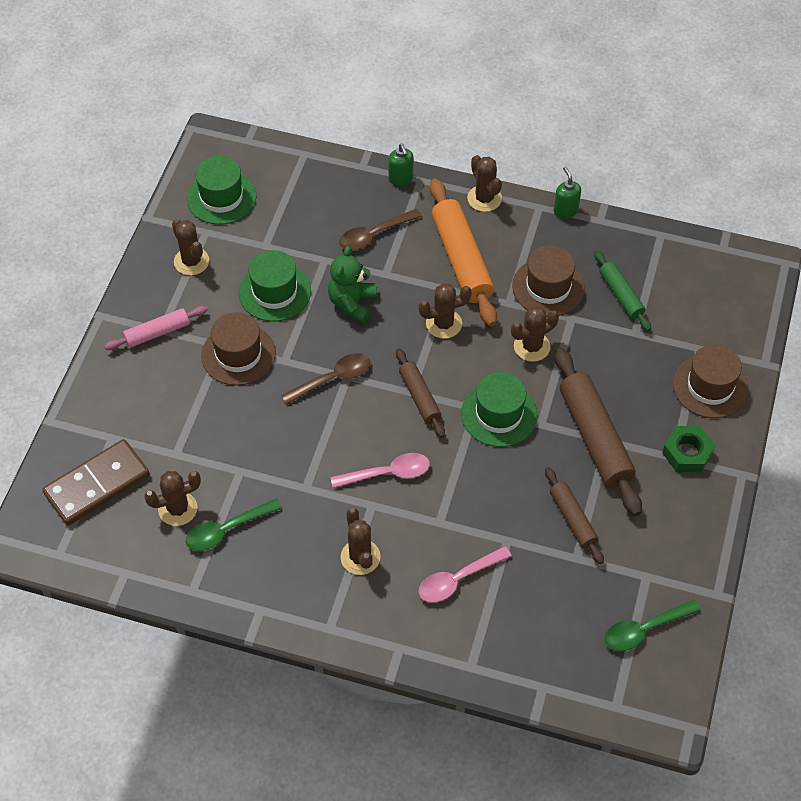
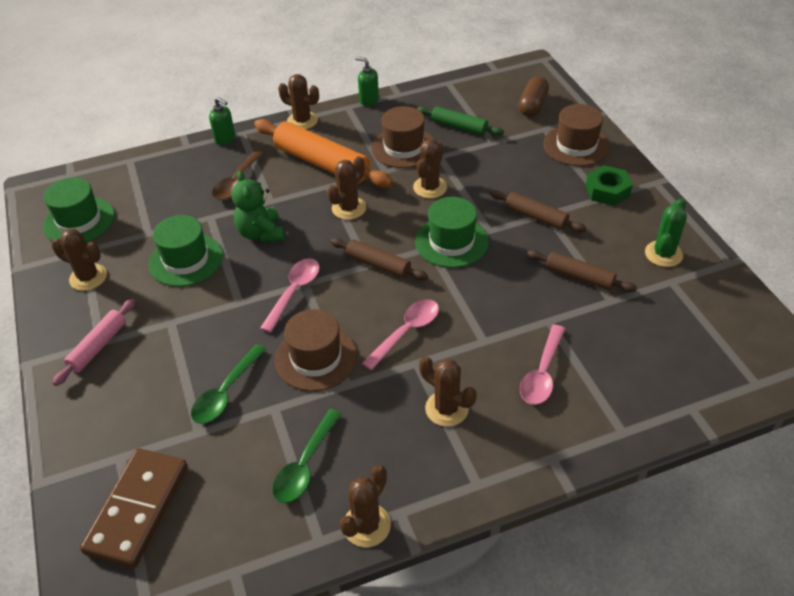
camera: 35 degrees left, 10 degrees down
brown cactus [144,471,201,526] -> brown cactus moved to [339,465,391,547]
brown hat [201,312,276,386] -> brown hat moved to [275,309,357,391]
brown spoon [281,353,370,405] -> pink spoon [260,258,320,333]
brown rolling pin [555,348,642,516] -> brown rolling pin [490,190,587,232], size x0.56
green spoon [605,599,701,651] -> green spoon moved to [191,344,266,424]
none -> brown capsule [519,76,549,117]
none -> green cactus [645,198,687,267]

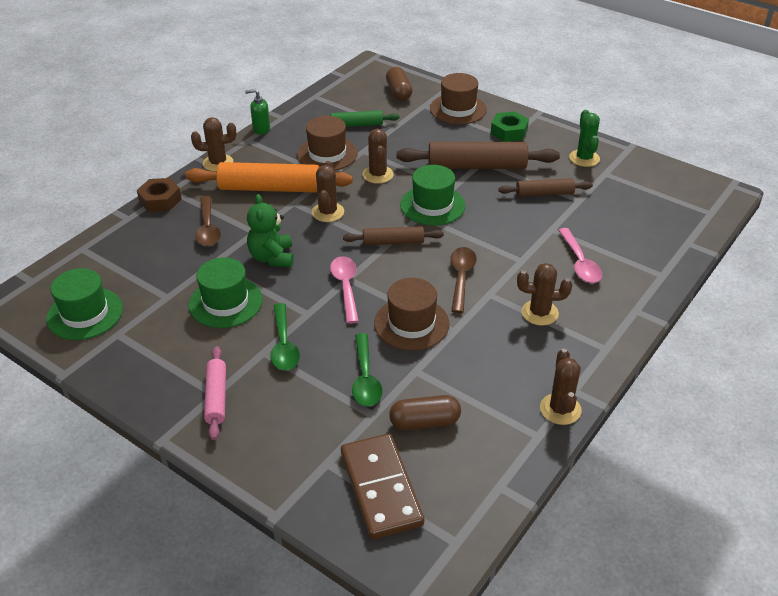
camera: 35 degrees left, 5 degrees down
brown cactus [51,229,107,291] -> none
green soap dispenser [209,97,235,145] -> brown nut [137,178,182,212]
green teddy bear [232,171,285,243] -> green teddy bear turned 45 degrees clockwise [247,194,294,267]
green spoon [272,409,342,503] -> green spoon moved to [270,303,300,371]
pink spoon [362,299,439,370] -> brown spoon [450,247,477,313]
brown rolling pin [490,190,587,232] -> brown rolling pin [397,142,560,169], size x1.78
none -> brown capsule [389,395,461,430]

